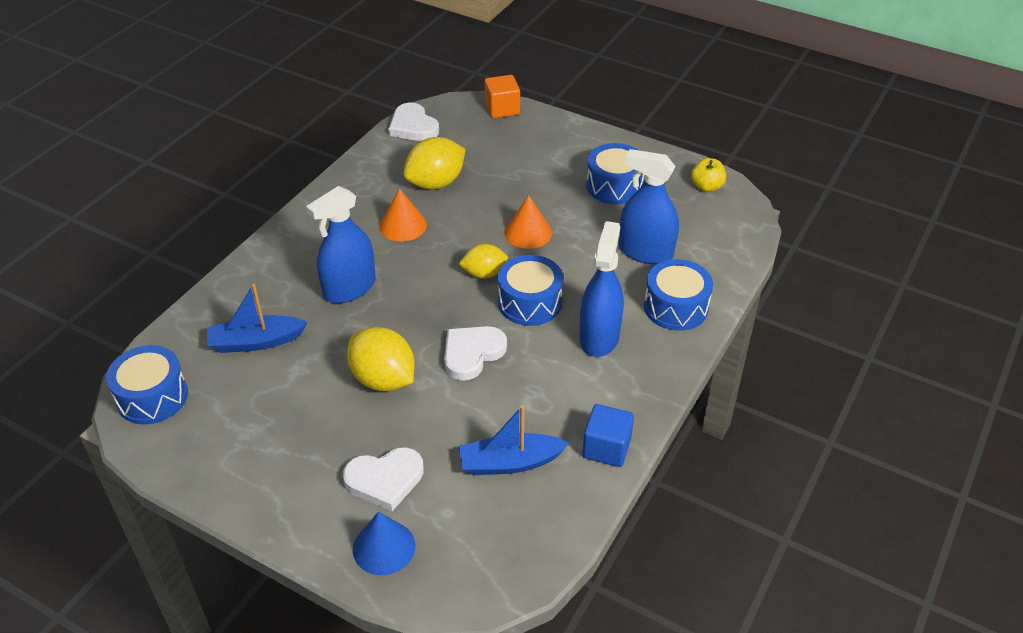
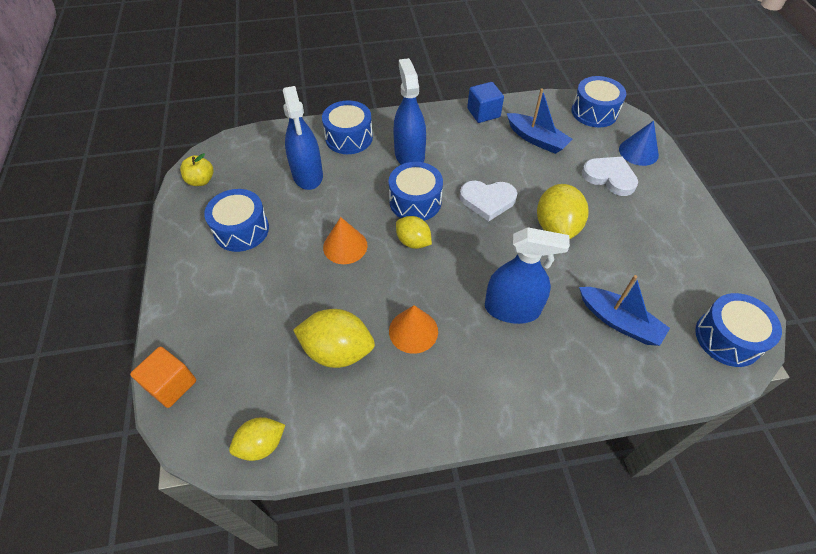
camera: 130 degrees left, 10 degrees up
white heart [389,103,439,141] -> yellow lemon [229,417,285,461]
blue spray bottle [579,221,624,357] -> blue spray bottle turned 105 degrees clockwise [393,58,426,165]
none -> blue drum [571,76,626,127]

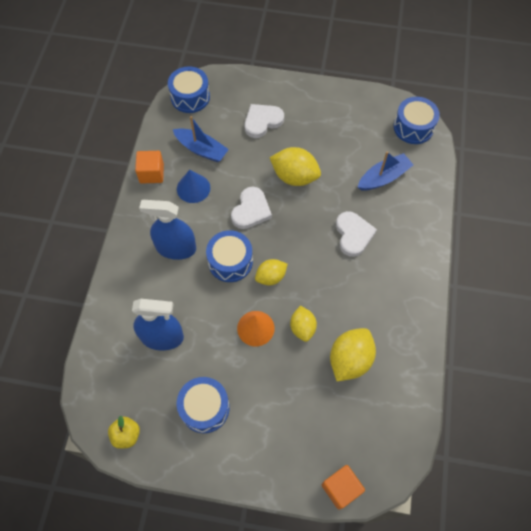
camera: 70 degrees left, 10 degrees up
yellow lemon [229,417,285,461] -> yellow lemon moved to [290,306,317,342]
blue drum [322,101,373,154] -> none
orange cone [389,305,438,354] -> none
blue cube [467,82,504,123] -> orange cube [135,151,164,184]
blue spray bottle [485,227,570,324] -> white heart [336,211,377,257]
blue boat [507,88,572,154] -> blue boat turned 60 degrees clockwise [173,116,229,162]
blue cone [619,121,659,166] -> blue cone moved to [177,170,210,203]

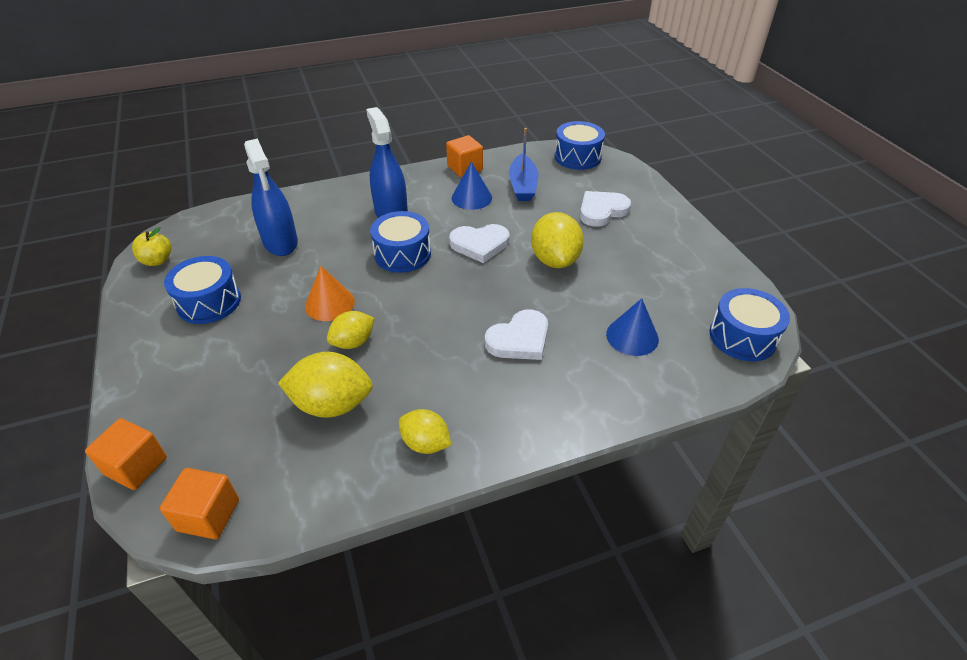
camera: 60 degrees right, 20 degrees down
white heart [245,104,284,138] -> white heart turned 60 degrees counterclockwise [580,191,631,227]
yellow lemon [255,259,288,285] -> yellow lemon moved to [399,409,451,454]
blue boat [358,151,413,190] -> blue cone [606,298,659,356]
none -> orange cube [160,468,239,539]

